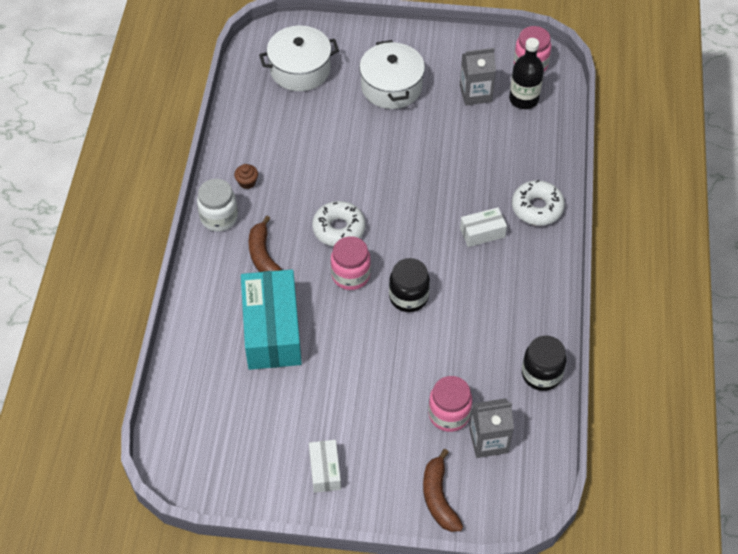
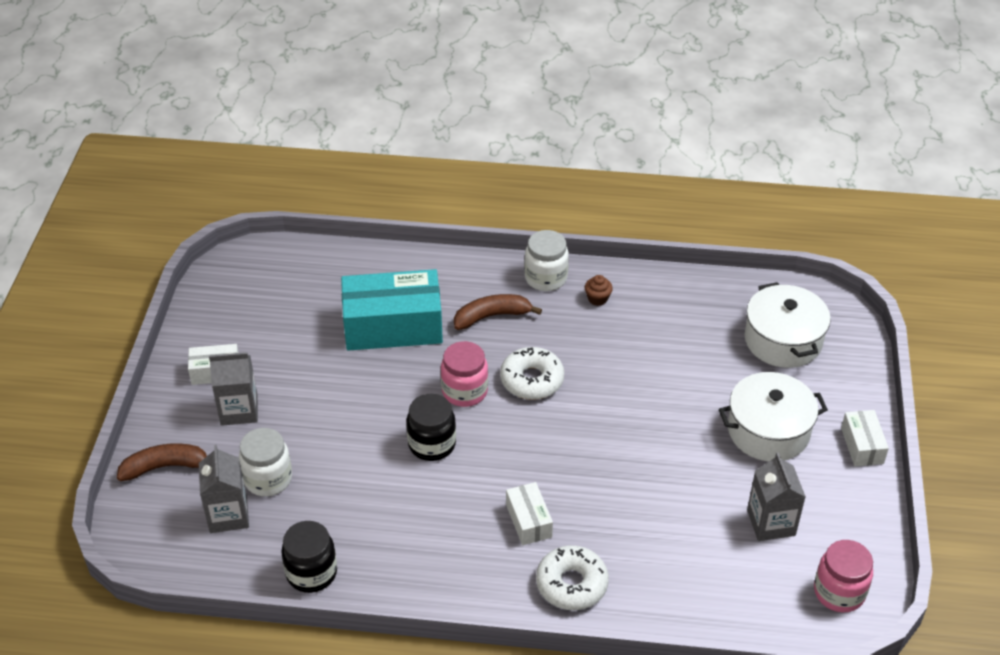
camera: 90 degrees right, 10 degrees down
pink jar [429,376,472,432] -> white jar [239,428,292,496]
black bottle [509,38,544,109] -> none
none -> grey carton [209,352,258,426]
none -> white box [841,410,889,466]

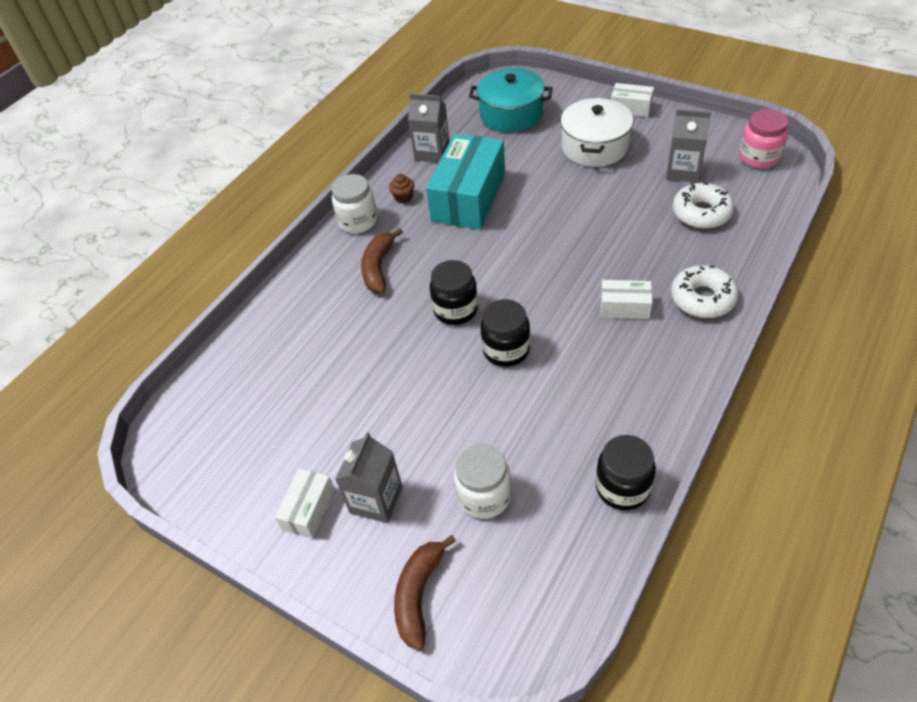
camera: 60 degrees left, 5 degrees up
grey carton [199,445,249,533] -> grey carton moved to [408,93,450,163]
turquoise box [341,269,443,351] -> turquoise box moved to [426,133,505,230]
pink jar [441,341,488,407] -> black jar [430,260,478,325]
white donut [500,347,564,400] -> white donut moved to [673,183,734,229]
white pot [744,282,831,368] -> turquoise pot [469,68,552,132]

